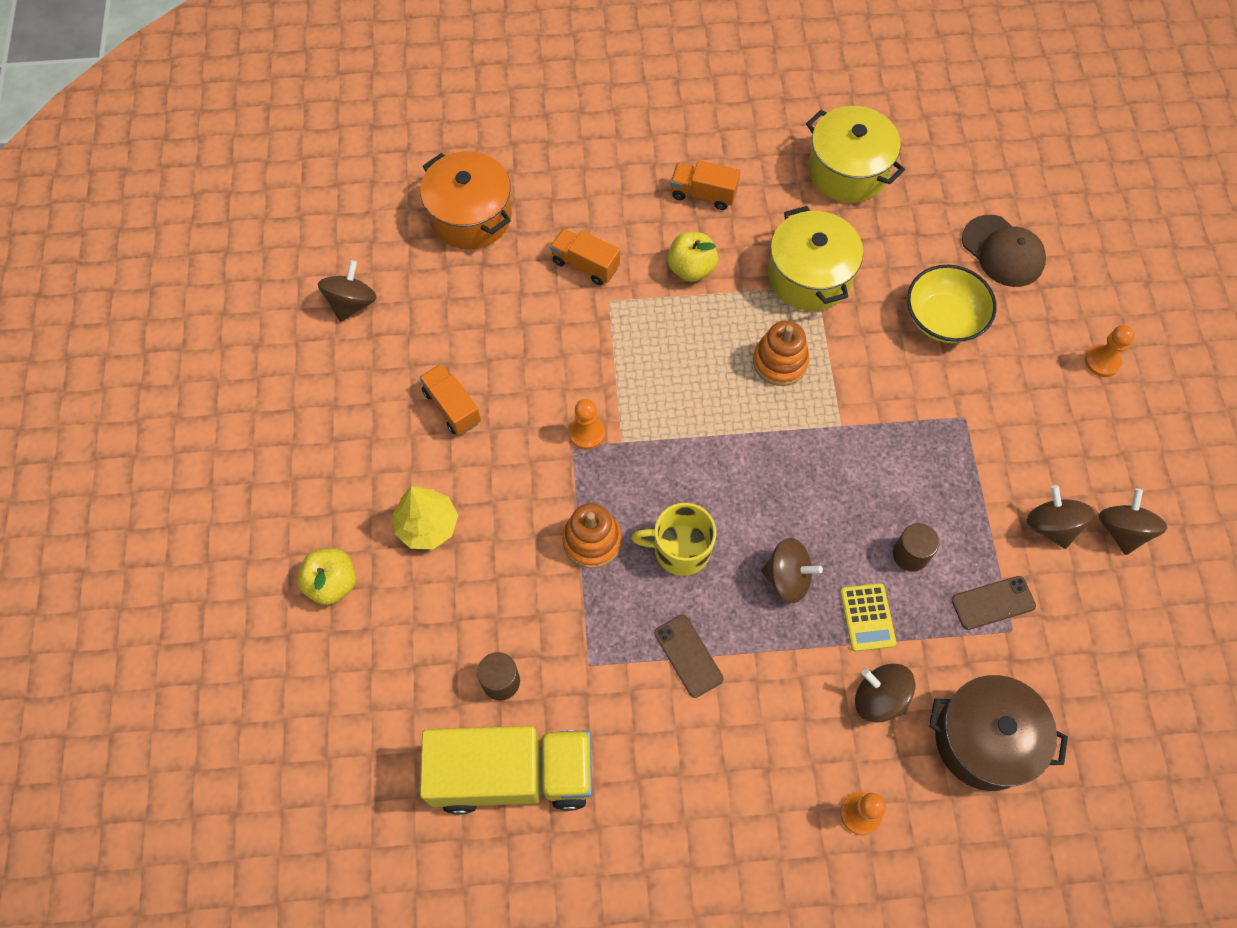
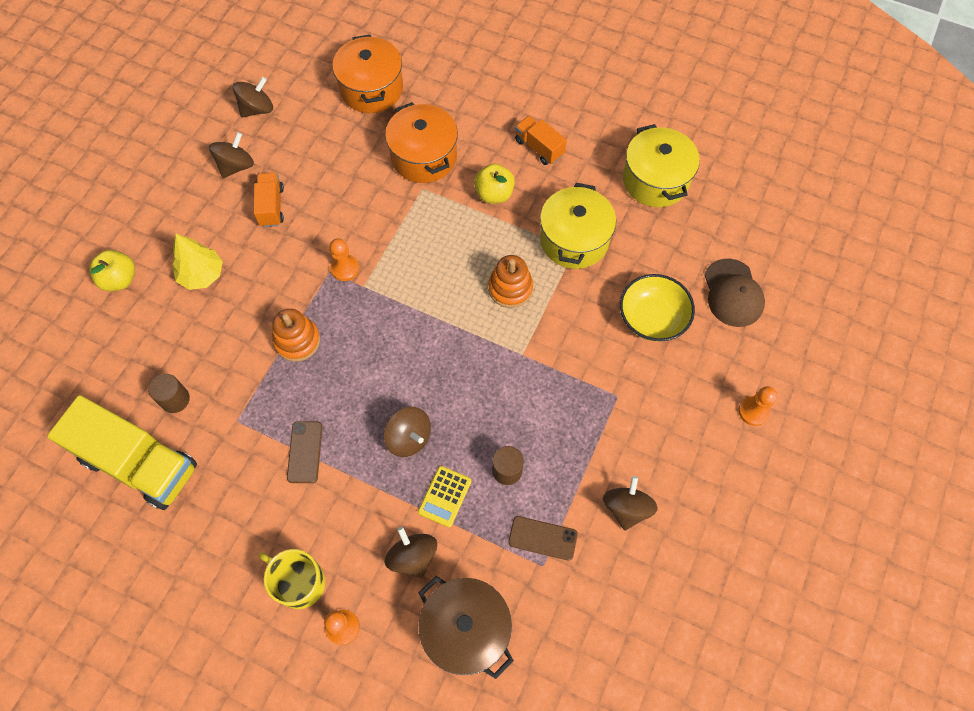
camera: 30 degrees right, 0 degrees up
orange truck [550,228,620,285] -> orange pot [385,102,458,183]
yellow mug [631,503,716,576] -> yellow mug moved to [259,549,325,609]
brown spinning top [1099,489,1167,555] -> brown spinning top moved to [209,132,254,178]

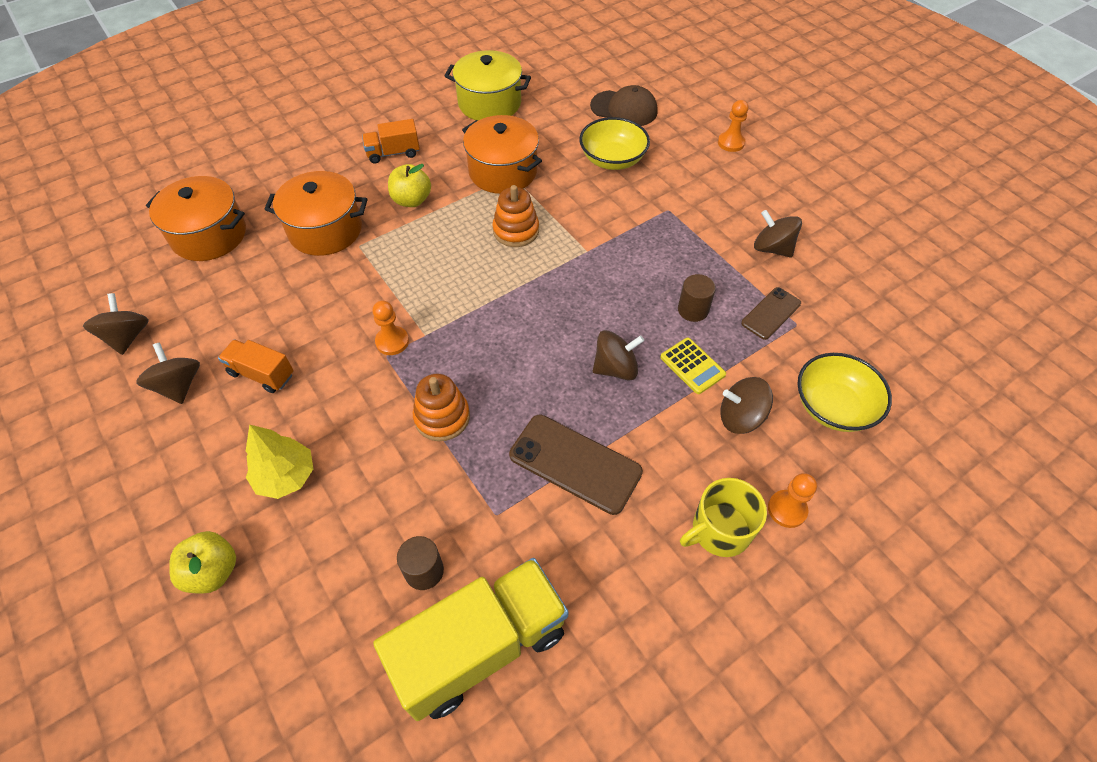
camera: 60 degrees left, 10 degrees down
brown phone [287,421,322,483] -> brown phone [509,415,643,515], size x1.68
brown pot [418,576,514,679] -> yellow bowl [797,353,892,432]
yellow pot [540,183,616,269] -> orange pot [462,115,542,194]

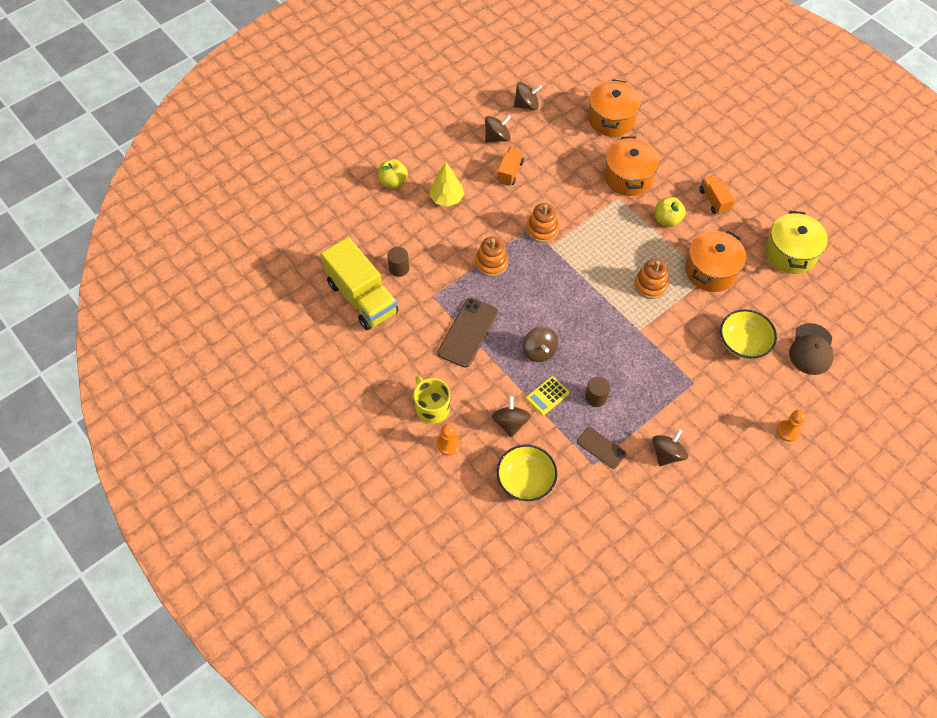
camera: 85 degrees right, 5 degrees up
orange pawn [372,301,409,355] -> orange stacking toy [527,203,559,243]

